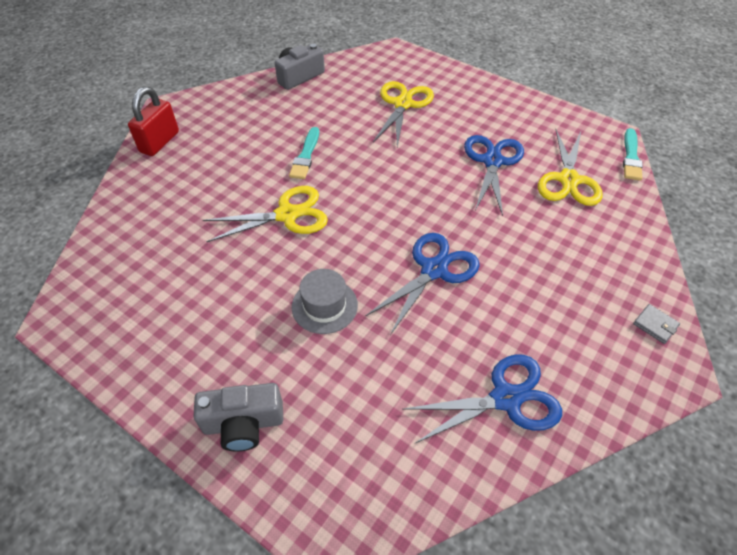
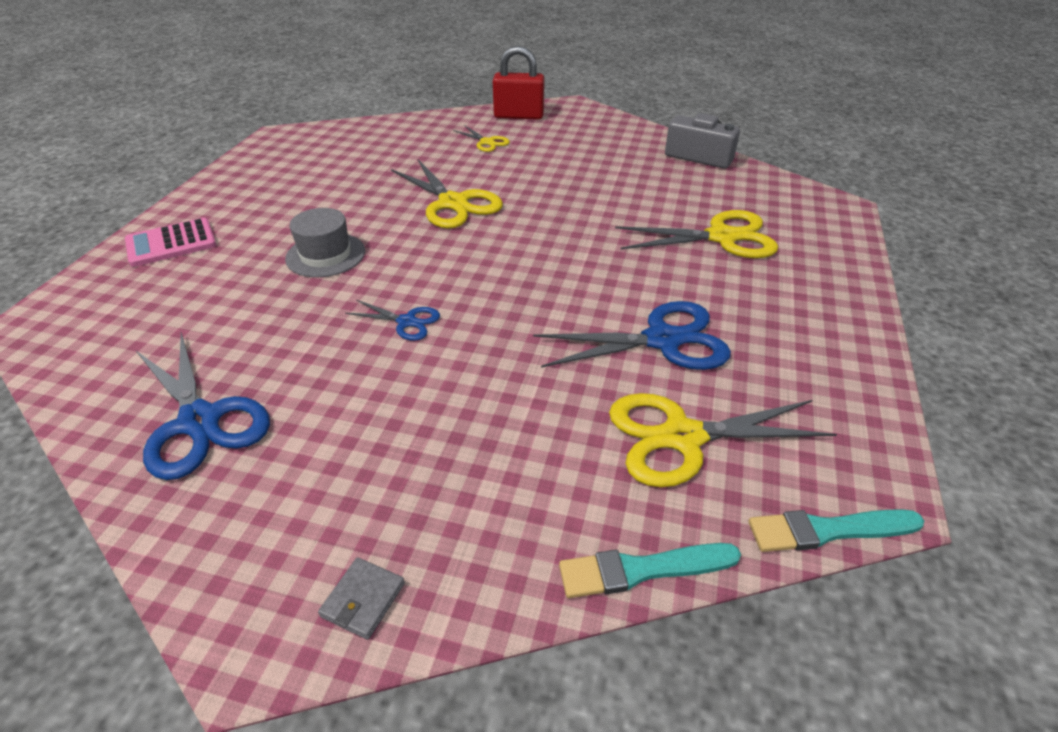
camera: 70 degrees right, 10 degrees down
grey camera [194,383,284,452] -> pink calculator [125,218,216,267]
turquoise brush [289,127,319,179] -> turquoise brush moved to [559,543,741,598]
blue scissors [365,233,480,335] -> blue scissors [345,300,440,341], size x0.52
none -> yellow scissors [453,125,510,152]

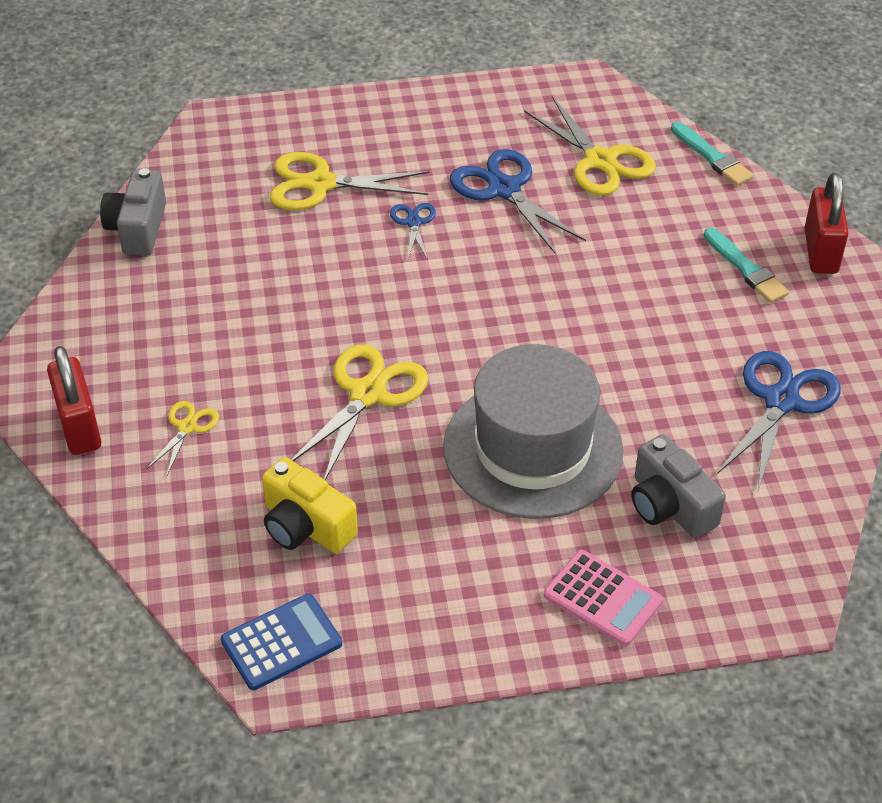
camera: 115 degrees left, 5 degrees up
grey hat [285,208,365,277] -> grey hat [443,344,624,519], size x1.99
grey wallet [318,557,405,640] -> red padlock [804,173,849,274]
blue scissors [345,300,440,341] -> blue scissors moved to [390,203,436,260]
yellow scissors [615,210,778,258] -> yellow scissors turned 60 degrees counterclockwise [270,152,429,210]
turquoise brush [749,509,924,552] -> turquoise brush moved to [703,228,789,303]
none -> blue calculator [221,594,342,690]
none -> yellow camera [262,457,358,553]
none -> grey camera [631,434,726,538]

